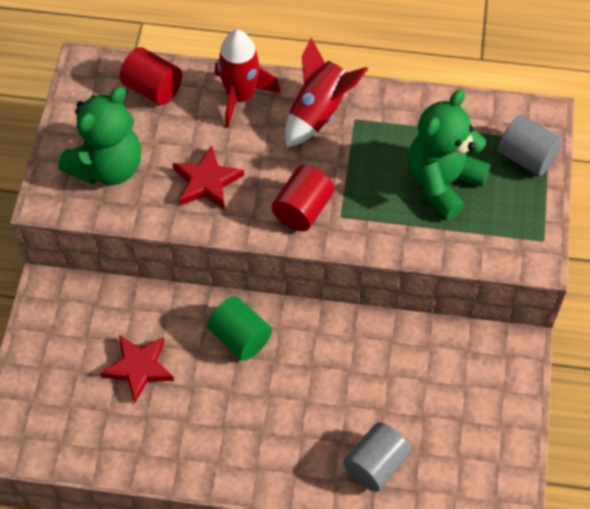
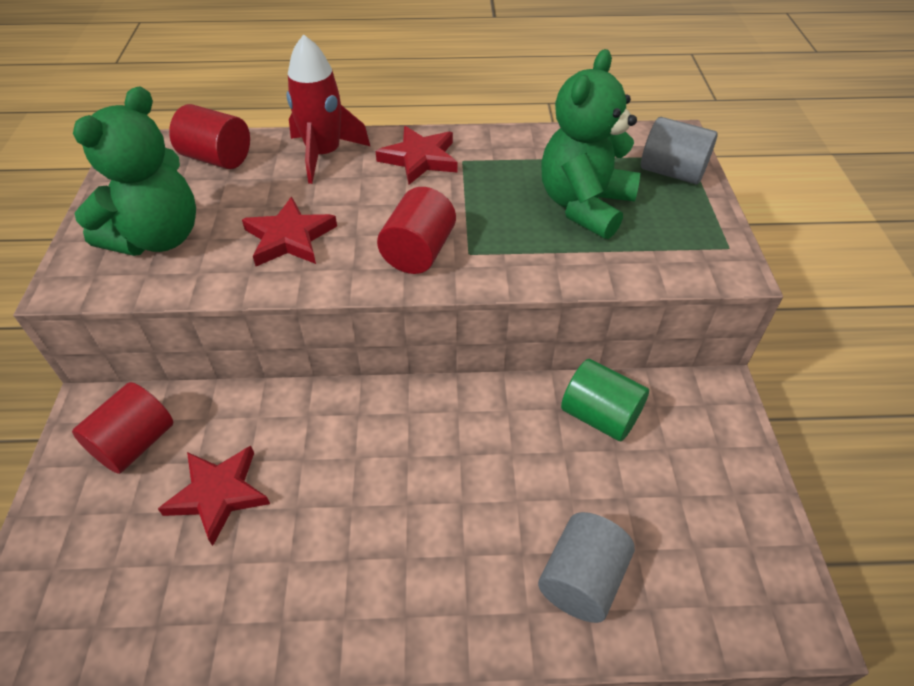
camera: 10 degrees left, 10 degrees down
green cylinder [207,296,272,361] -> green cylinder moved to [561,359,649,441]
red rocket [285,38,368,147] -> red star [376,126,457,185]
none -> red cylinder [72,382,173,474]

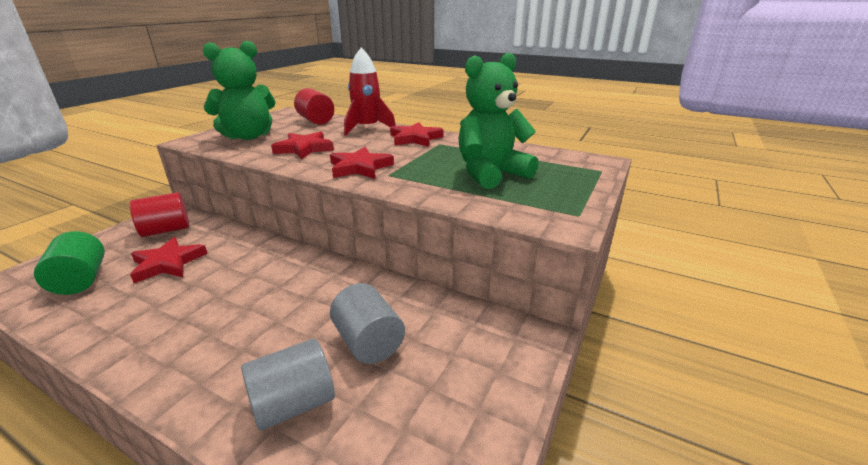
camera: 30 degrees right, 20 degrees down
red cylinder [377,187,456,274] -> red star [330,147,394,179]
green cylinder [561,359,649,441] -> green cylinder moved to [34,231,105,295]
grey cylinder [641,117,718,184] -> grey cylinder moved to [330,283,405,364]

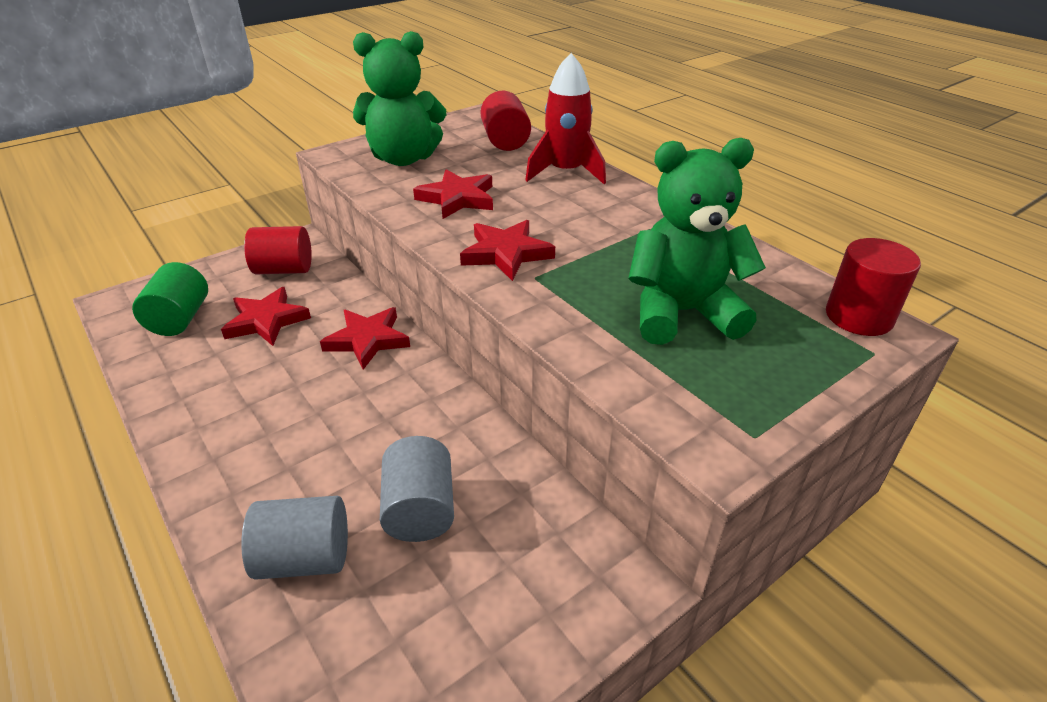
camera: 25 degrees right, 10 degrees up
red star [390,122,444,147] -> red star moved to [320,307,410,370]
none -> red cylinder [826,238,921,336]

